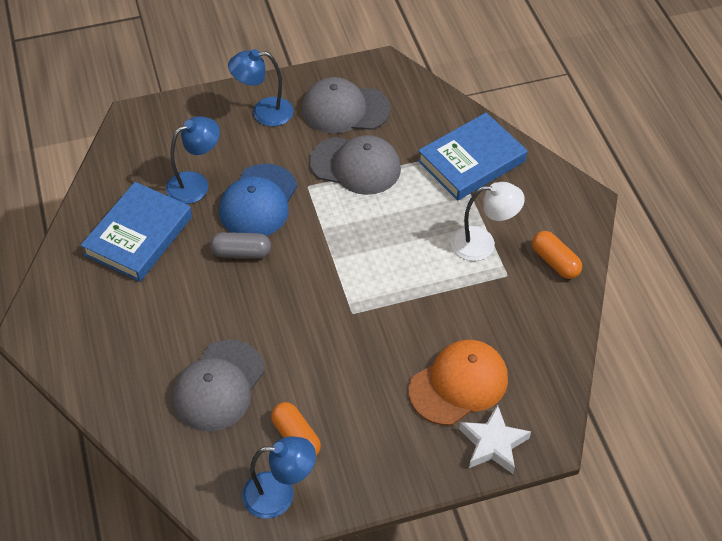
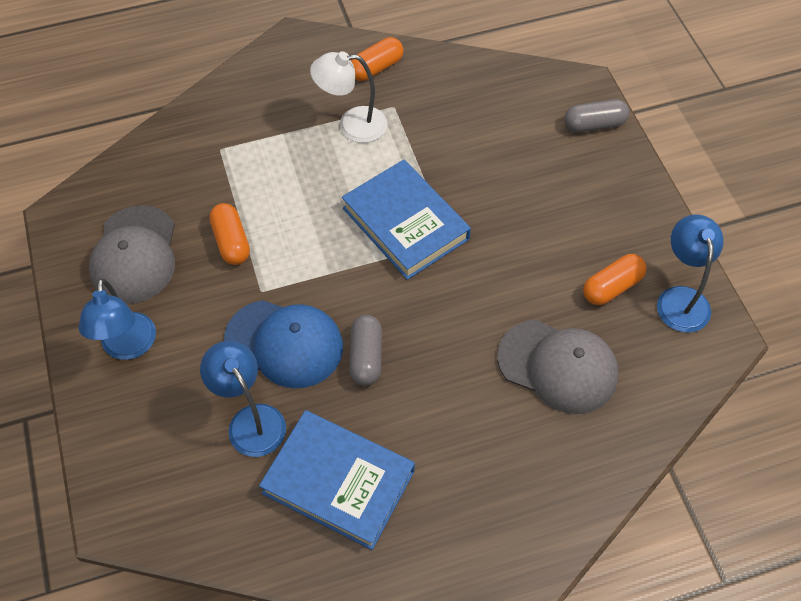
camera: 90 degrees left, 5 degrees up
grey cap [309,135,401,195] -> orange capsule [209,203,250,265]
orange cap [409,340,508,425] -> none
blue book [418,113,527,201] -> blue book moved to [342,160,471,280]
white lamp [451,182,525,261] -> white lamp turned 90 degrees counterclockwise [310,51,387,143]
white star [459,405,531,474] -> grey capsule [564,99,629,133]

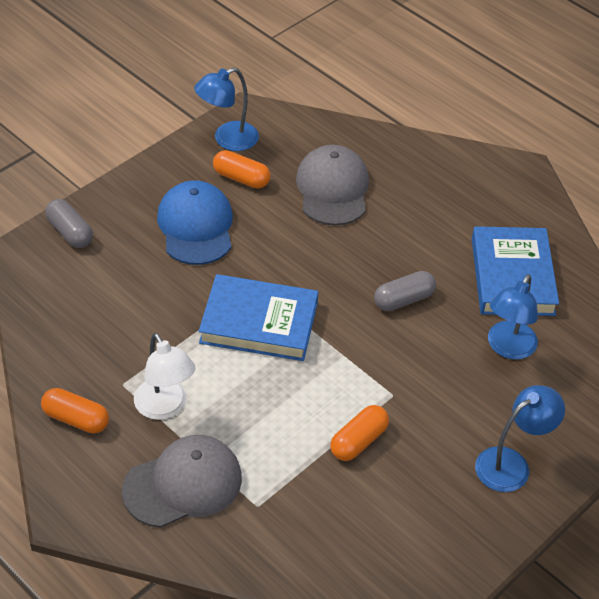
camera: 120 degrees left, 10 degrees down
grey cap [89,205,175,304] -> grey cap moved to [122,435,242,528]
blue cap [224,300,343,388] -> blue cap moved to [157,180,233,265]
blue book [342,160,471,280] -> blue book turned 75 degrees clockwise [199,274,318,361]

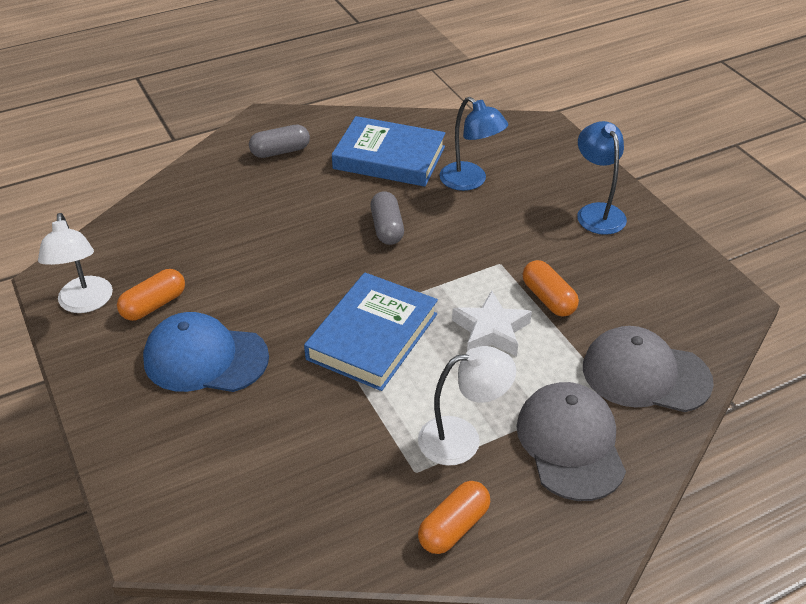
camera: 70 degrees left, 5 degrees down
grey capsule [45,199,93,248] -> grey capsule moved to [249,125,310,158]
blue lamp [194,68,259,151] -> white lamp [38,213,113,313]
grey cap [296,145,369,226] -> grey cap moved to [583,326,714,412]
none -> white star [452,291,532,356]

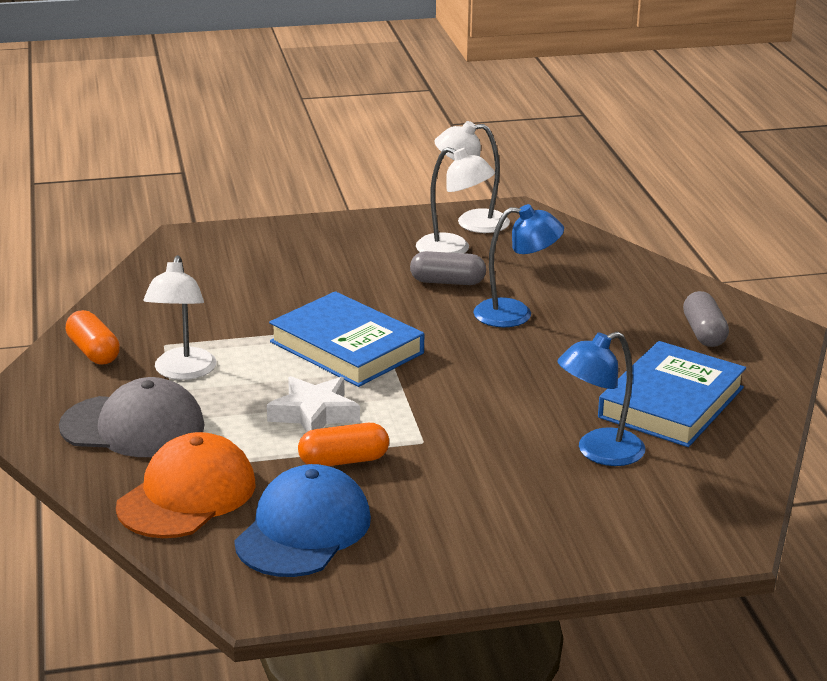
camera: 105 degrees right, 15 degrees down
orange capsule [117,269,185,321] -> white lamp [416,147,495,253]
blue cap [143,312,269,392] -> blue cap moved to [234,464,371,577]
grey capsule [370,191,404,245] -> grey capsule moved to [410,251,486,285]
blue lamp [577,121,627,235] -> blue lamp moved to [473,204,564,327]
grey cap [583,326,714,412] -> orange cap [116,432,255,538]

